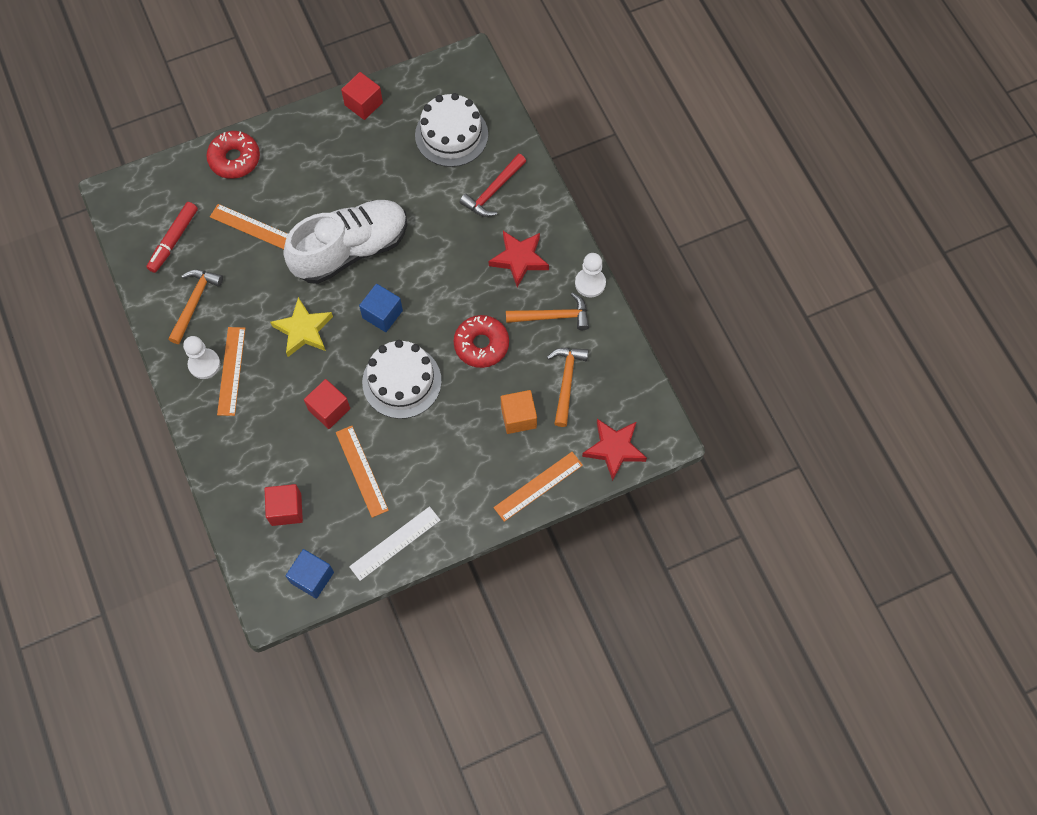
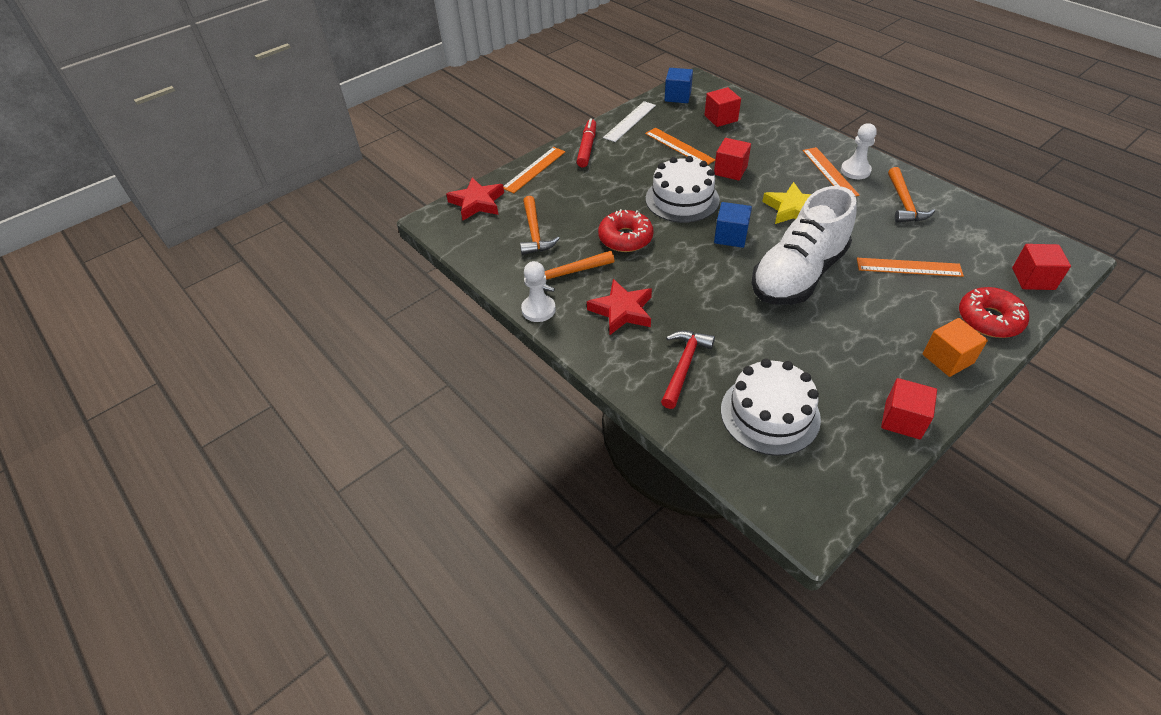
camera: 165 degrees right, 20 degrees down
red marker [146,202,198,273] -> red marker moved to [577,118,596,168]
orange cube [501,390,537,434] -> orange cube moved to [922,318,988,377]
none -> red cube [1012,244,1071,290]

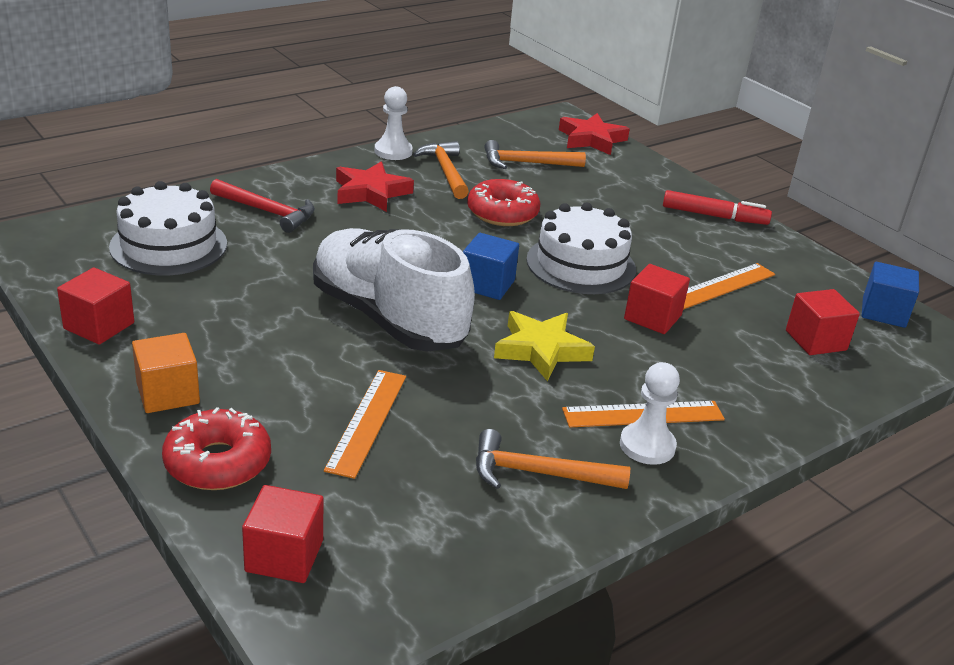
camera: 90 degrees right, 15 degrees down
orange ruler [503,147,565,193] -> none
white ruler [603,101,656,142] -> none

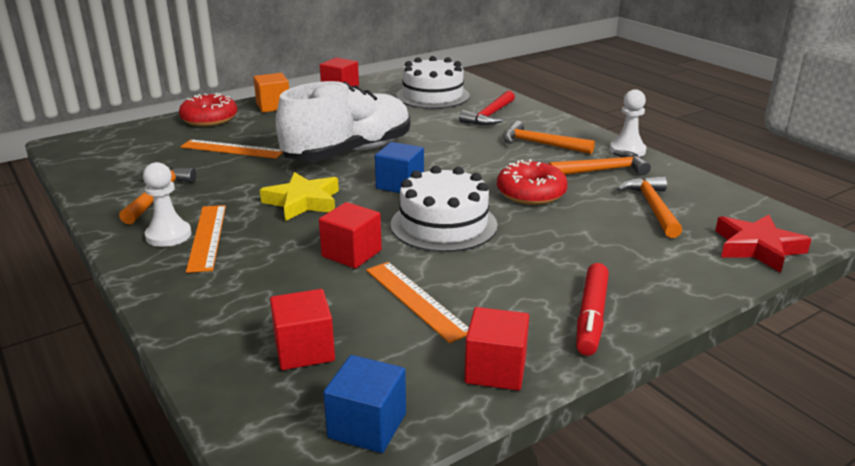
camera: 95 degrees right, 5 degrees down
red cube [242,485,323,583] -> red cube moved to [465,307,529,391]
red star [336,161,414,212] -> orange hammer [503,121,595,154]

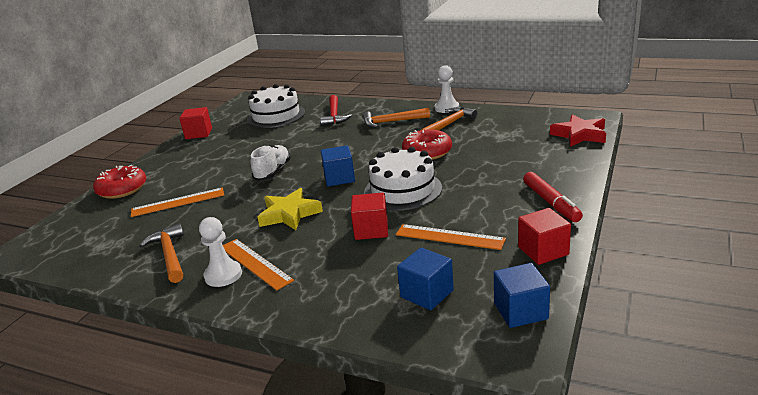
camera: 30 degrees left, 0 degrees up
orange cube [253,73,289,112] -> none
red cube [270,289,335,370] -> blue cube [397,247,454,310]
white shoe [276,81,410,161] -> white shoe [250,145,291,181], size x0.51
orange hammer [617,176,682,238] -> none

